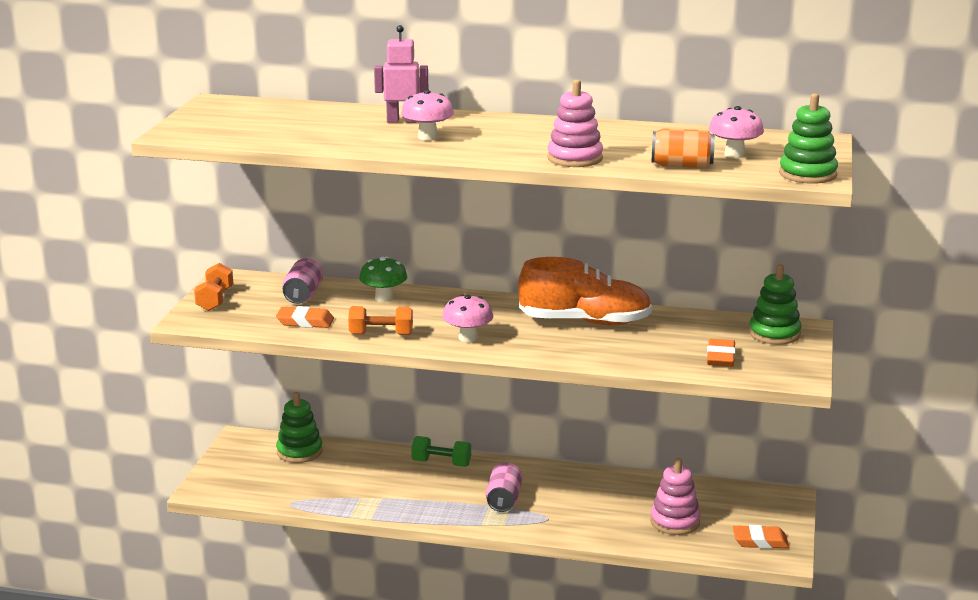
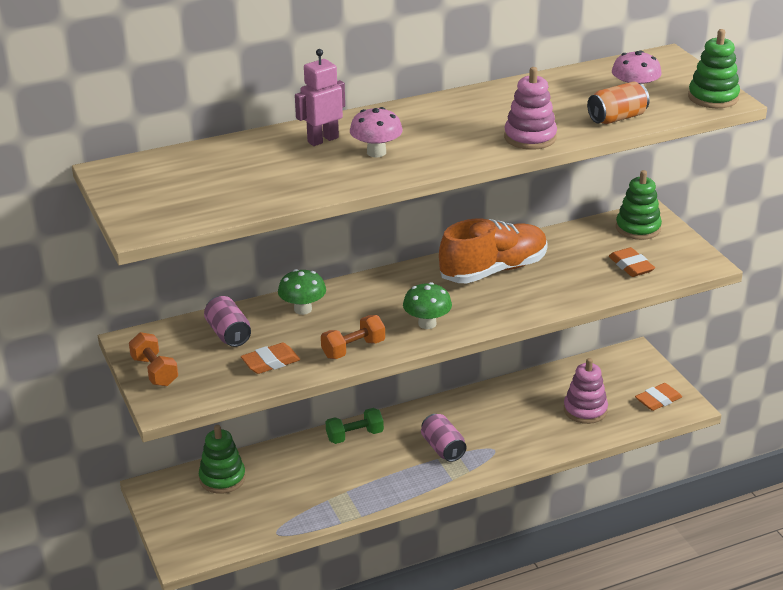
camera: 35 degrees left, 10 degrees up
pink mushroom [442,294,493,342] -> green mushroom [403,282,452,329]

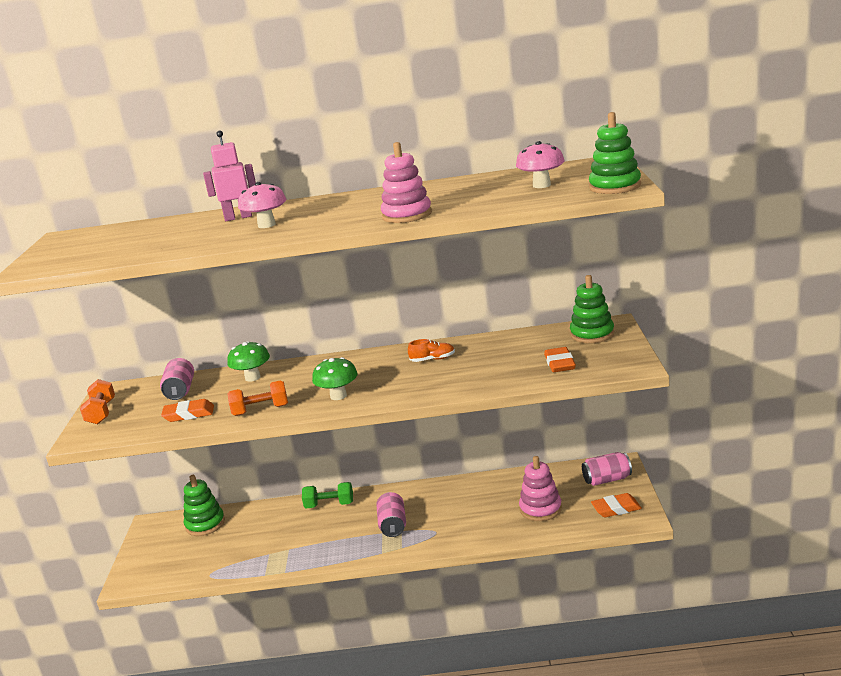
camera: 25 degrees right, 10 degrees down
orange shoe [439,219,548,283] -> orange shoe [408,339,455,362], size x0.40
orange can [587,82,650,124] -> none
none -> pink can [582,452,632,486]

